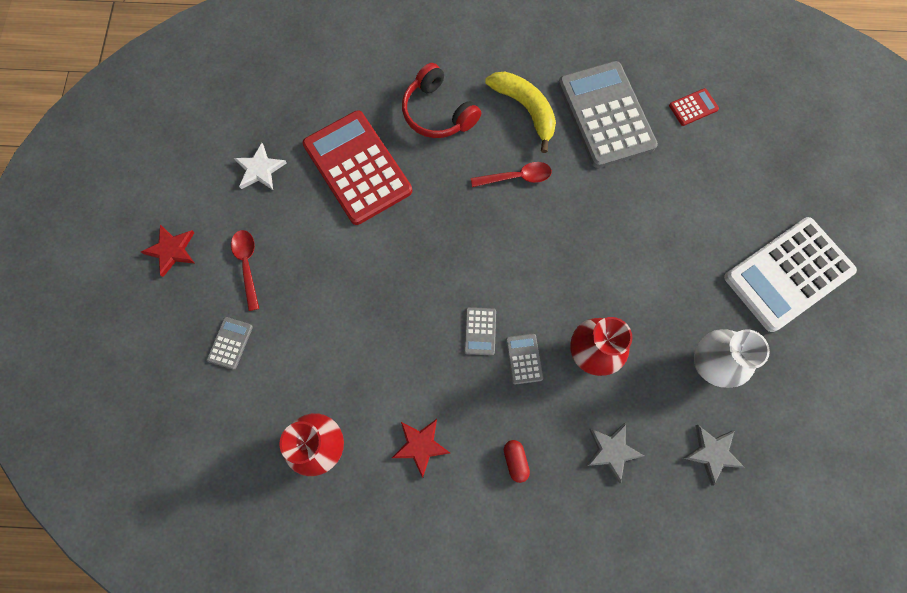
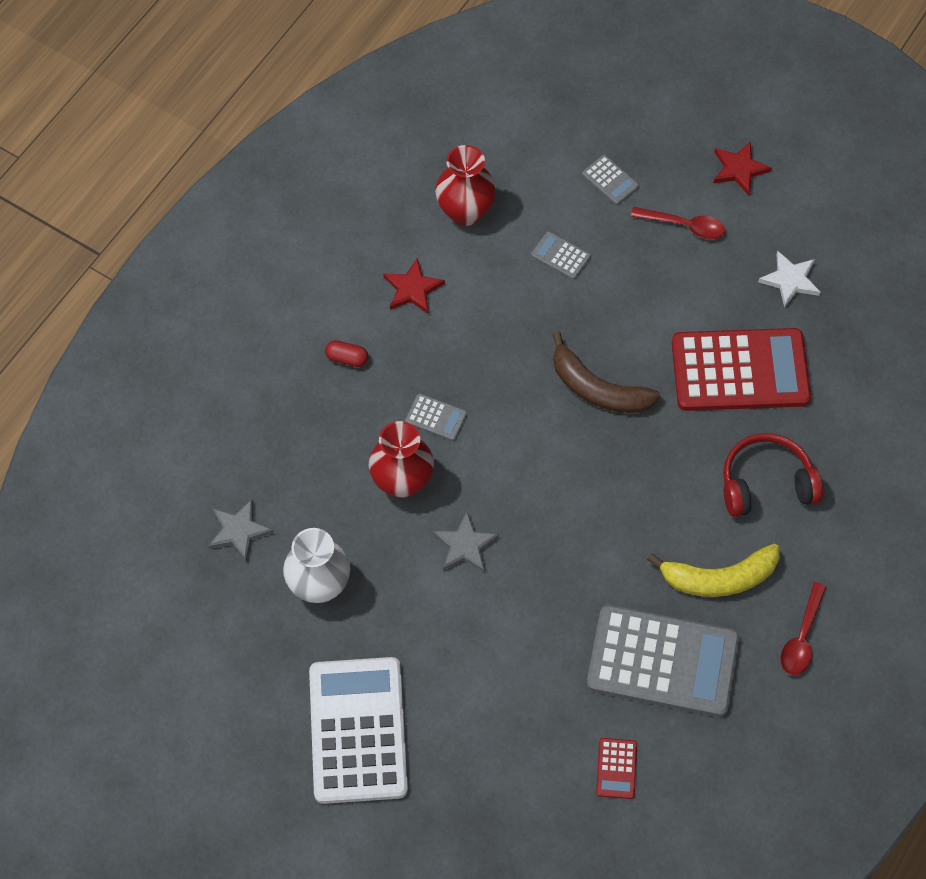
camera: 120 degrees right, 10 degrees down
grey calculator [464,307,496,356] -> grey calculator moved to [531,231,591,280]
red spoon [471,162,552,187] -> red spoon moved to [781,582,827,675]
grey star [585,423,644,483] -> grey star moved to [433,512,499,573]
none -> brown banana [552,331,661,413]

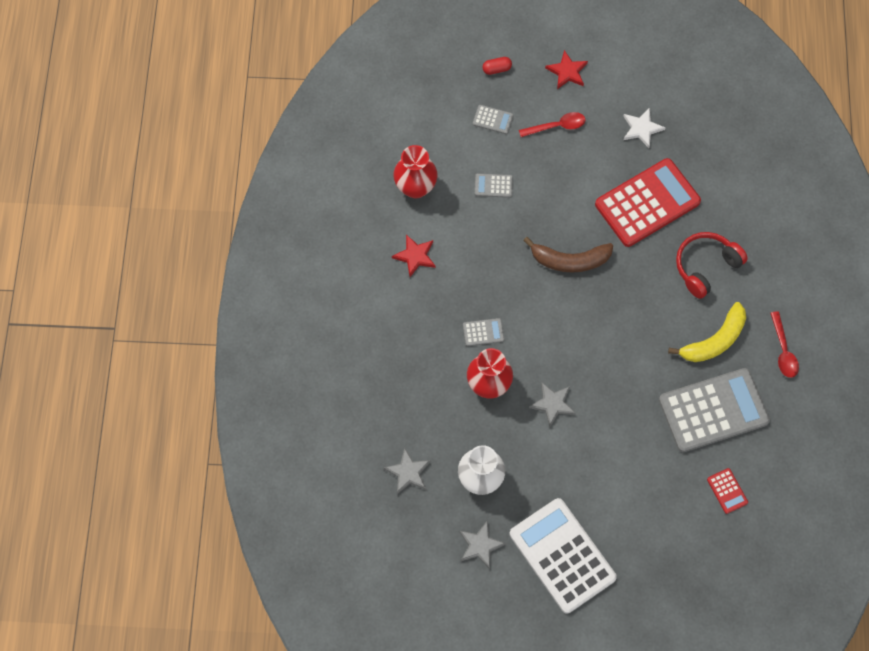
camera: 30 degrees left, 5 degrees up
red capsule [325,340,368,367] -> red capsule moved to [482,57,512,75]
none -> grey star [459,521,506,569]

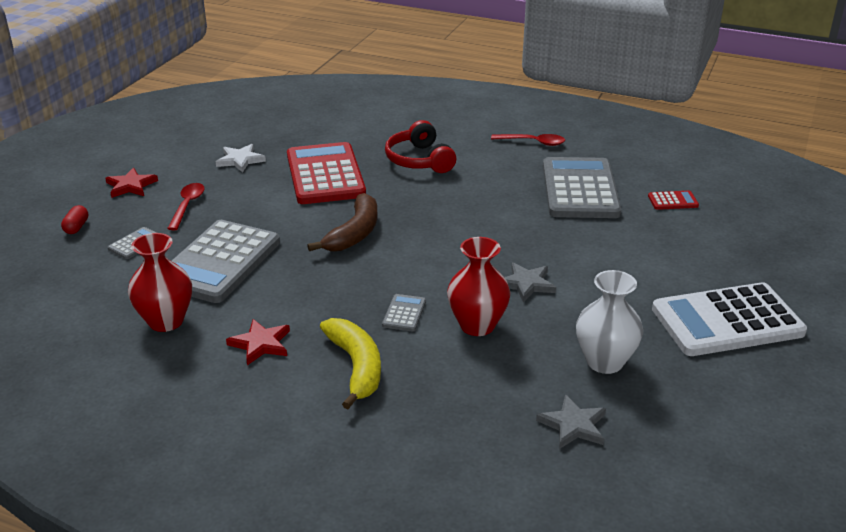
camera: 70 degrees left, 35 degrees down
grey star [459,521,506,569] -> none
grey calculator [475,173,513,198] -> grey calculator [172,220,280,303], size x2.44
yellow banana [668,302,746,362] -> yellow banana moved to [320,318,381,409]

